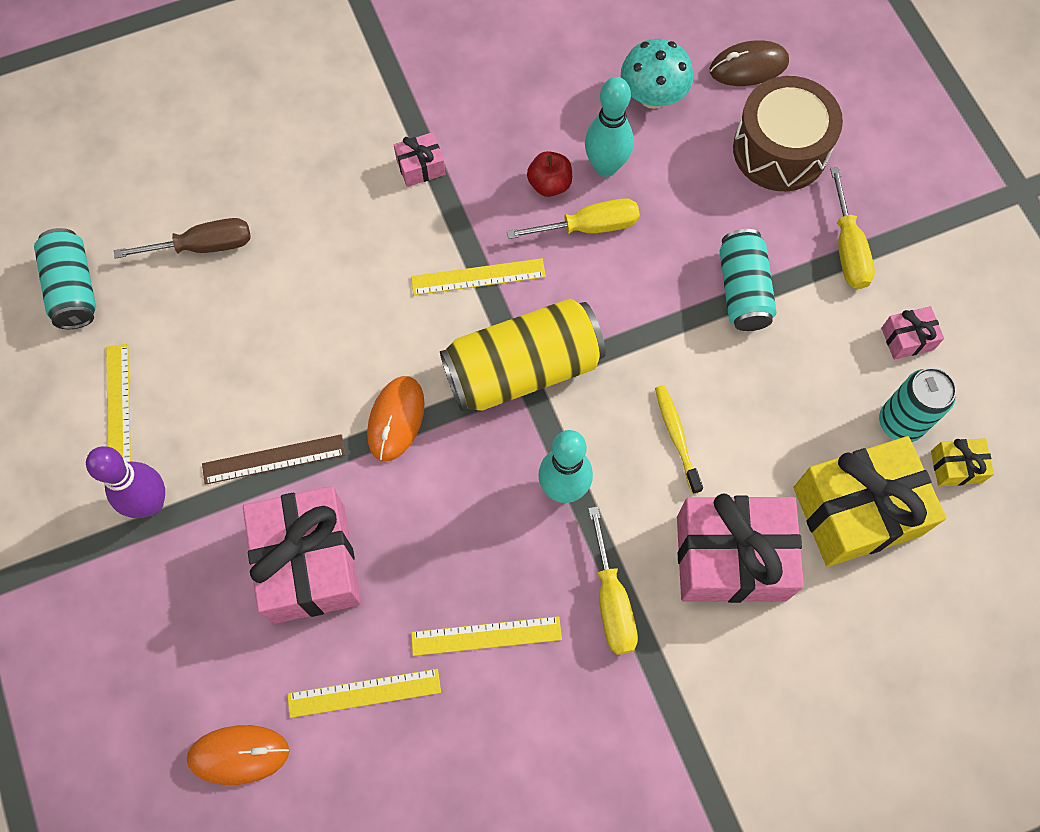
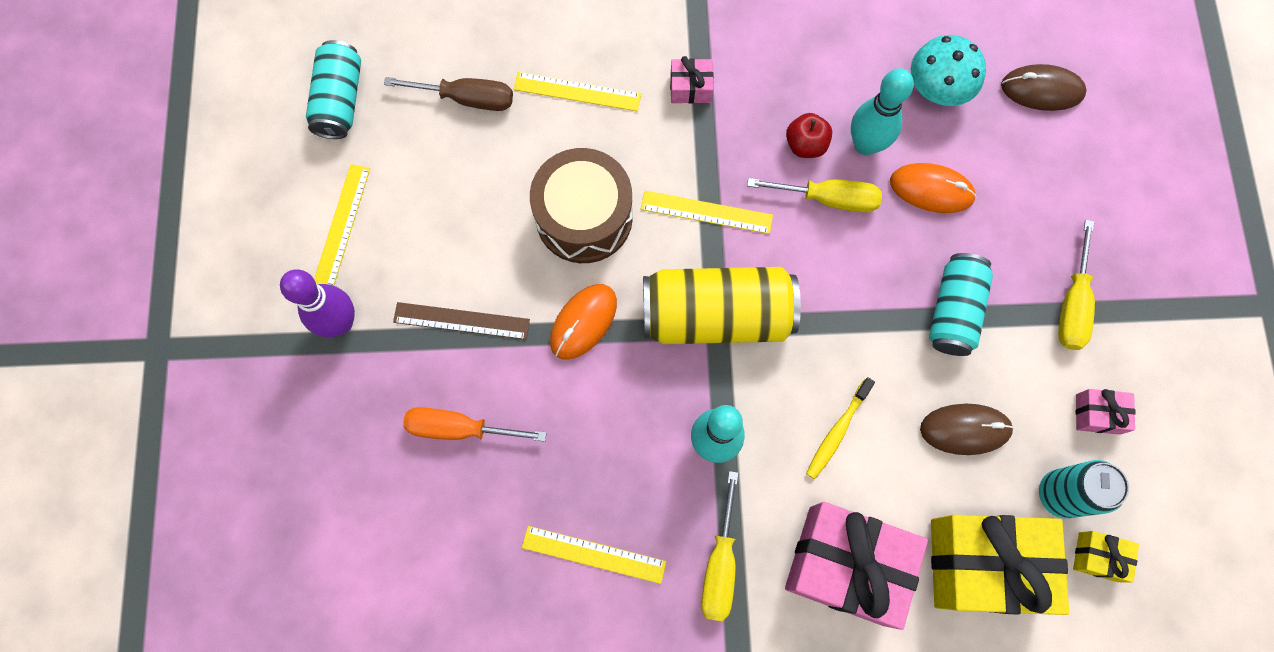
camera: 20 degrees right, 5 degrees up
orange mouse [187,725,290,785] -> orange mouse moved to [890,163,977,213]
pink gift [243,486,361,624] -> orange screwdriver [403,407,547,442]
yellow ruler [287,669,441,718] -> yellow ruler moved to [514,72,641,111]
yellow toothbrush [655,385,703,494] -> yellow toothbrush turned 150 degrees counterclockwise [806,377,875,479]
brown drum [733,76,843,191] -> brown drum moved to [530,148,633,263]
none -> brown mouse [920,404,1014,455]

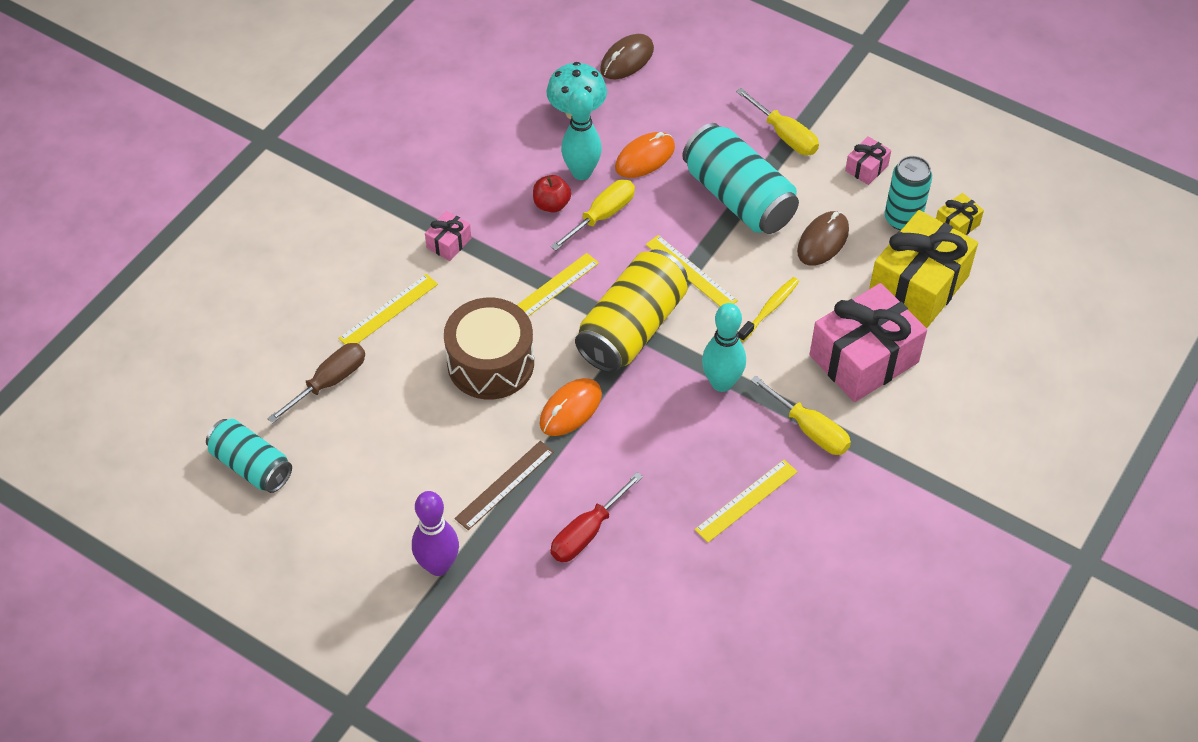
camera: 55 degrees left, 20 degrees down
yellow ruler [314,164,370,285] -> yellow ruler moved to [646,235,738,307]
orange screwdriver [403,407,547,442] -> red screwdriver [550,472,643,562]
orange mouse [550,284,617,359] -> orange mouse turned 60 degrees clockwise [539,378,602,436]
yellow toothbrush [806,377,875,479] -> yellow toothbrush turned 120 degrees counterclockwise [738,277,799,342]
turquoise can [929,253,993,356] -> turquoise can [682,123,799,234], size x1.56

